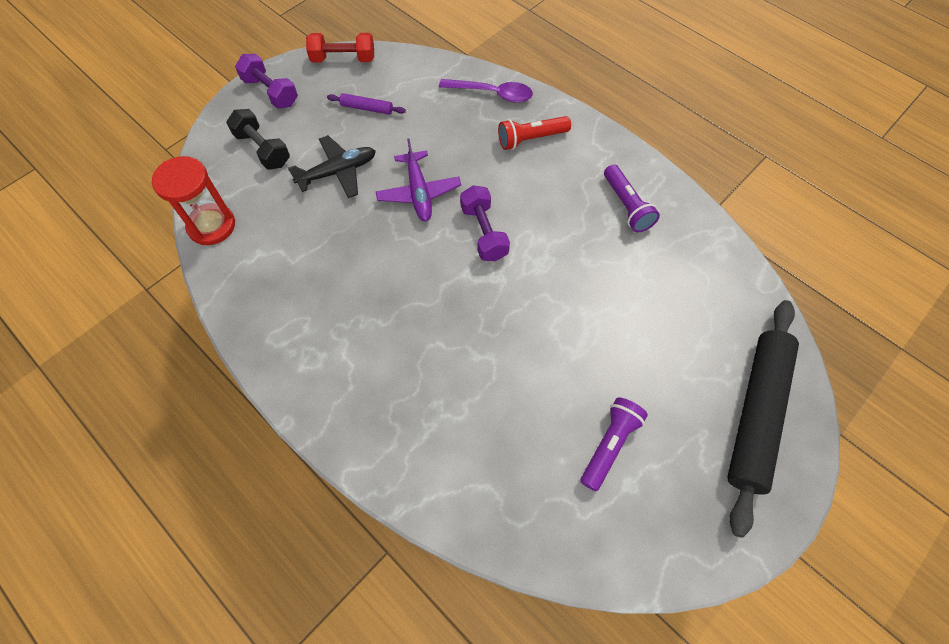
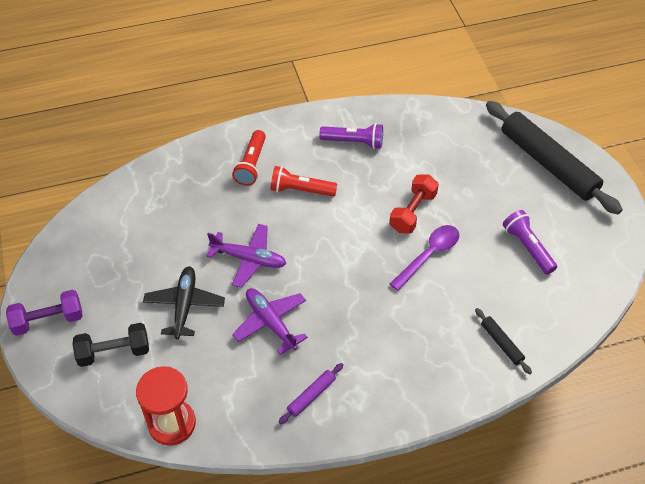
camera: 60 degrees left, 10 degrees down
red dumbbell [306,33,374,63] -> red dumbbell moved to [389,175,439,234]
purple rolling pin [327,93,406,115] -> purple rolling pin moved to [278,363,343,425]
purple spoon [439,79,533,103] -> purple spoon moved to [390,225,459,291]
purple dumbbell [460,185,510,261] -> none
none -> purple plane [232,288,308,355]
none -> red flashlight [270,166,337,197]
none -> black rolling pin [475,308,532,374]

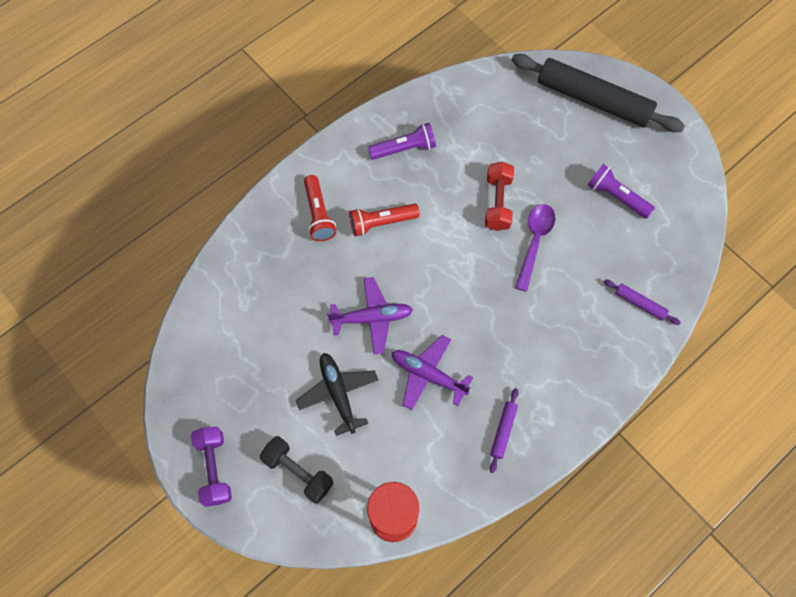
camera: 25 degrees left, 15 degrees up
purple dumbbell [6,290,82,336] -> purple dumbbell turned 60 degrees counterclockwise [191,427,232,507]
black dumbbell [72,323,149,367] -> black dumbbell turned 75 degrees clockwise [260,436,334,503]
black rolling pin [475,308,532,374] -> purple rolling pin [604,279,681,325]

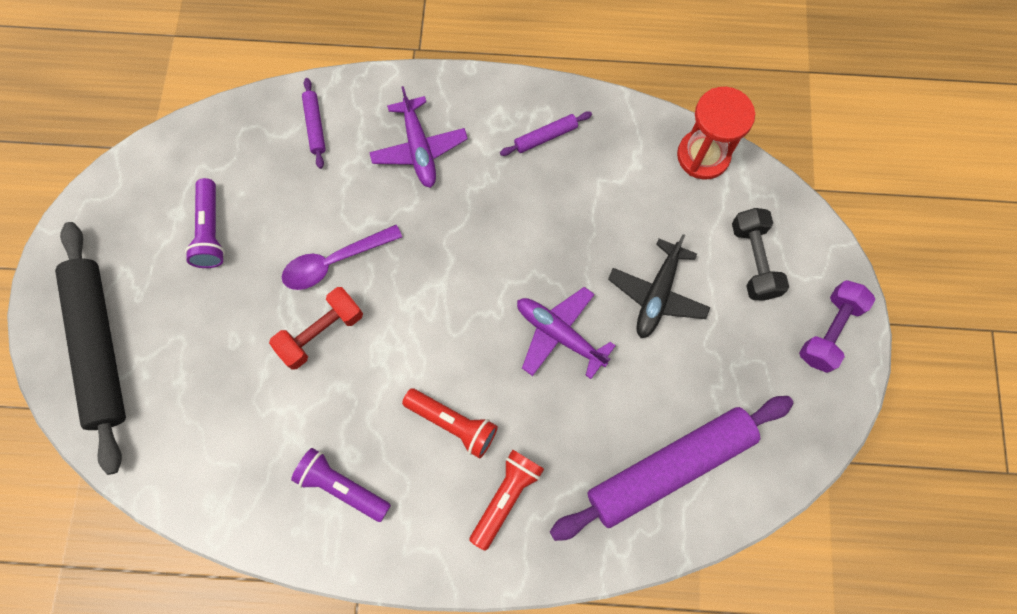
camera: 135 degrees left, 5 degrees up
purple plane [392,335,473,410] -> purple plane moved to [369,86,468,188]
none -> purple rolling pin [550,396,793,541]

